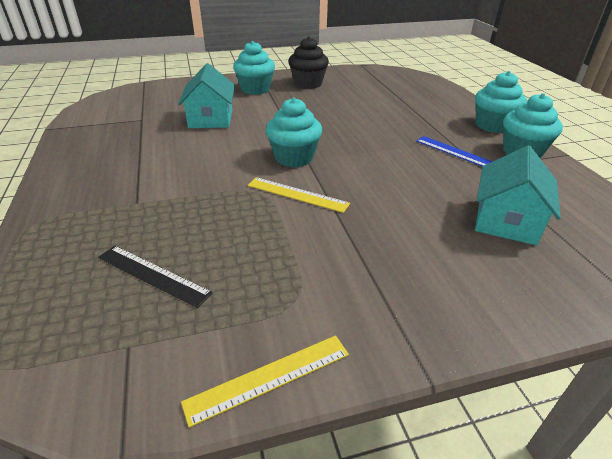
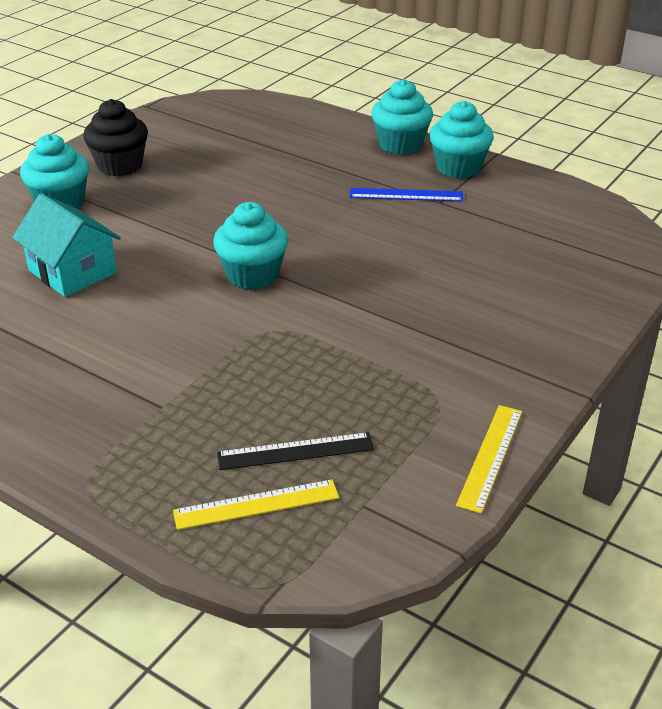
camera: 40 degrees left, 0 degrees up
yellow ruler [248,177,350,213] -> yellow ruler moved to [173,479,339,530]
turquoise house [475,146,561,245] -> none

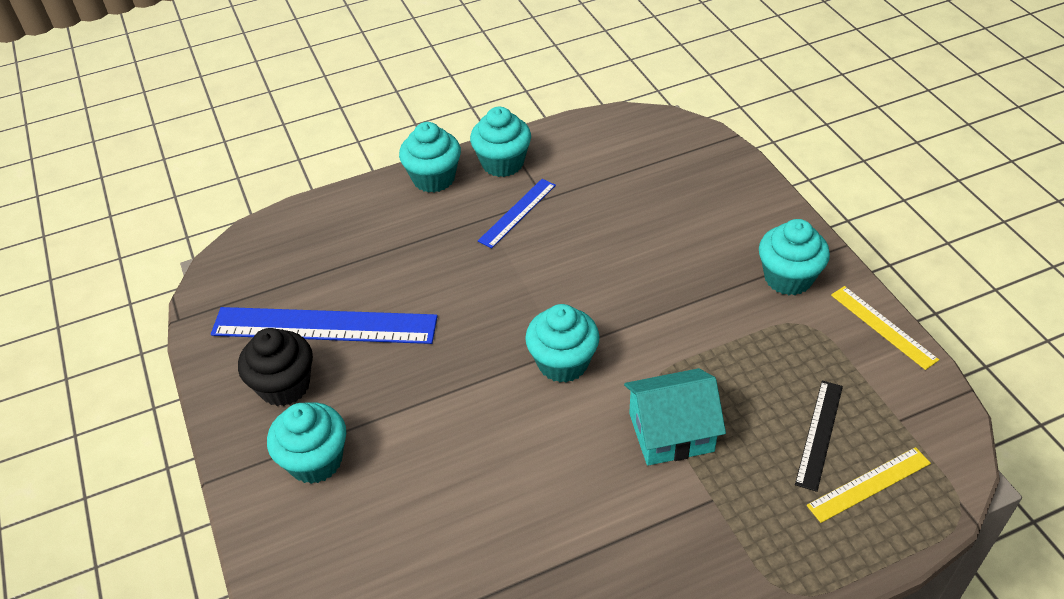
camera: 55 degrees left, 10 degrees up
turquoise house [12,193,121,297] -> turquoise house moved to [624,368,726,466]
yellow ruler [173,479,339,530] -> yellow ruler turned 45 degrees clockwise [807,447,931,523]
none -> blue ruler [211,307,438,344]
none -> turquoise cupcake [759,219,830,295]

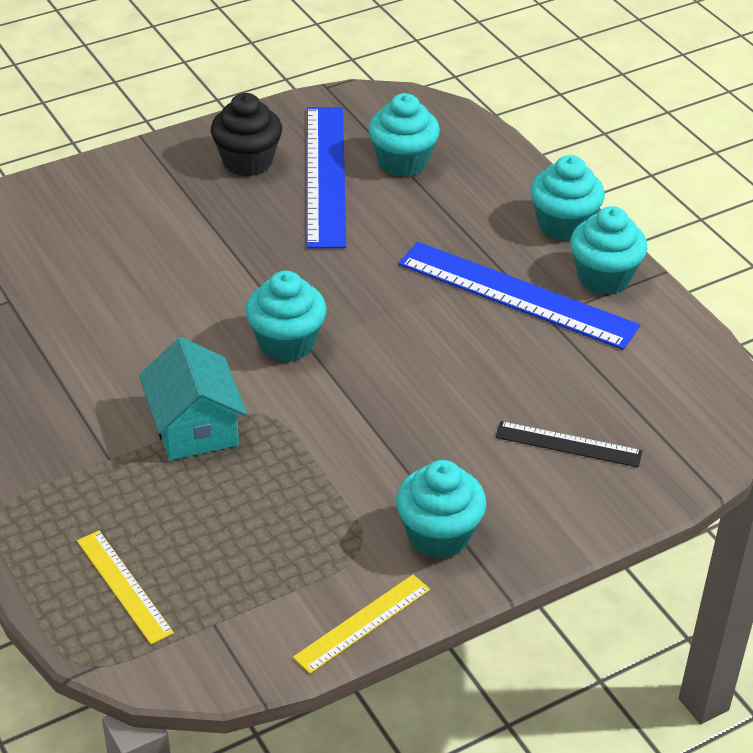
camera: 80 degrees right, 5 degrees down
turquoise cupcake [267,402,346,484] -> turquoise cupcake moved to [368,93,440,177]
blue ruler [478,179,556,248] -> blue ruler [399,242,640,350], size x1.89
black ruler [795,381,843,492] -> black ruler moved to [495,421,642,467]

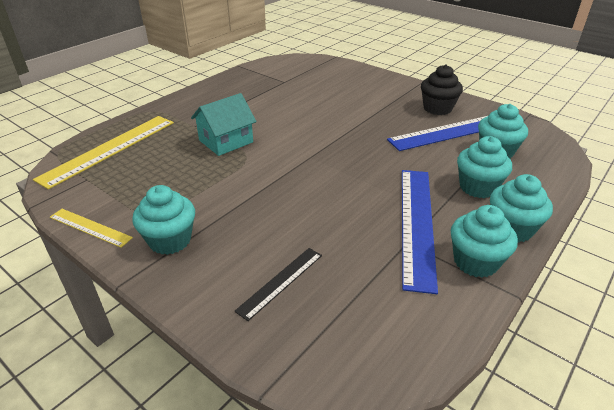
camera: 70 degrees right, 5 degrees down
yellow ruler [77,530,174,645] -> yellow ruler [33,116,174,189], size x1.89
turquoise cupcake [246,271,327,362] -> turquoise cupcake moved to [457,136,512,198]
black ruler [495,421,642,467] -> black ruler turned 45 degrees clockwise [234,248,322,321]

